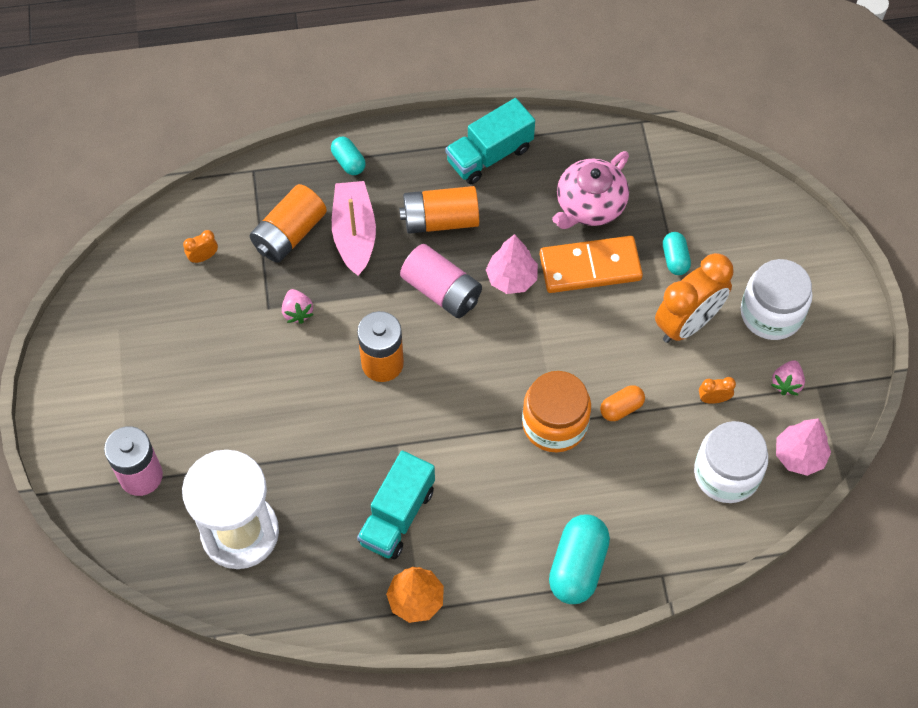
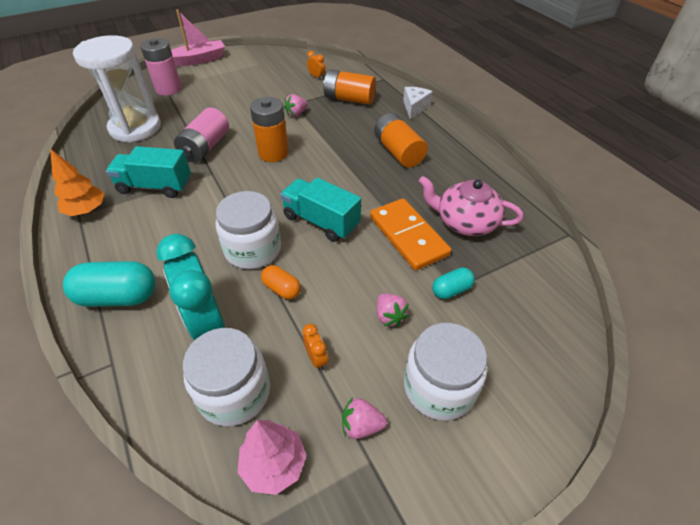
camera: 70 degrees right, 15 degrees down
turquoise capsule [331,137,366,175] -> white cheese [403,87,433,119]
pink boat [332,181,376,276] -> pink boat moved to [171,10,225,67]
pink battery [400,244,482,318] -> pink battery moved to [174,108,229,162]
turquoise truck [445,98,535,185] -> turquoise truck moved to [280,178,361,242]
pink tree [486,234,538,294] -> none
orange jar [522,371,591,452] -> white jar [216,191,281,269]
orange clock [655,253,733,343] -> pink strawberry [377,294,409,327]
none -> turquoise clock [156,234,225,341]

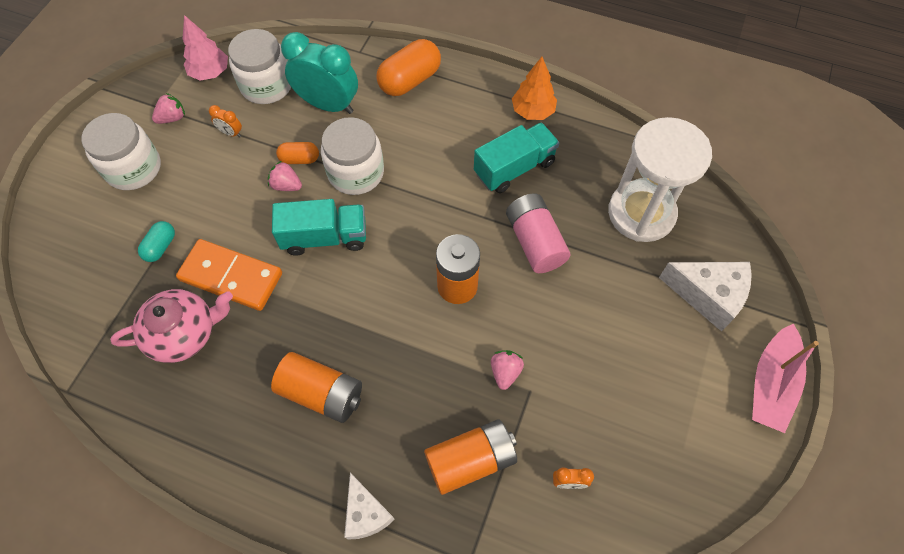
camera: 140 degrees right, 15 degrees up
turquoise capsule [63,261,156,307] -> orange capsule [376,39,441,96]
pink battery [140,38,182,96] -> white cheese [659,262,752,331]
pink strawberry [377,294,409,327] -> pink strawberry moved to [268,161,302,191]

